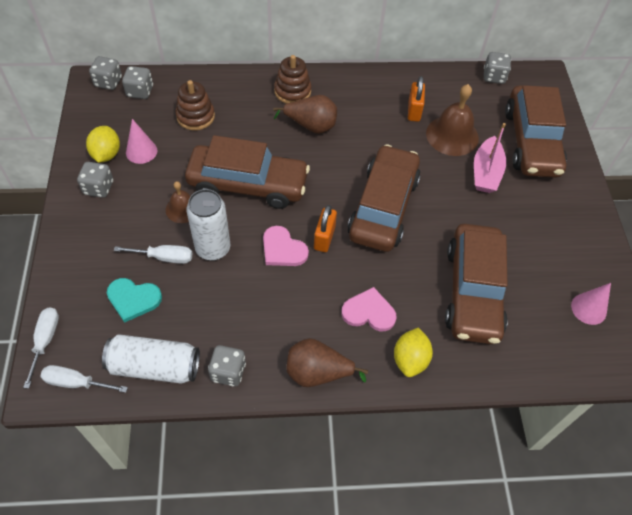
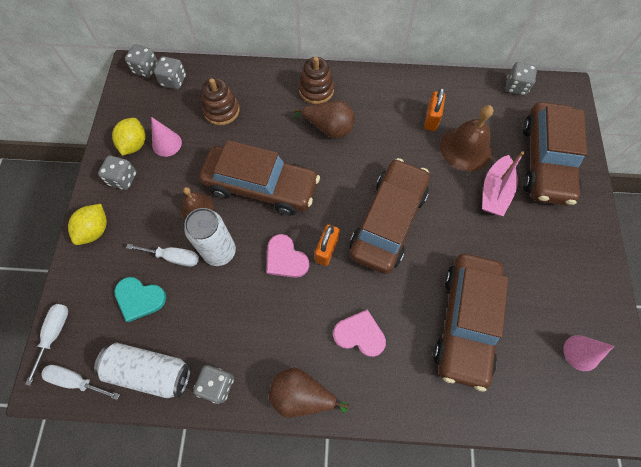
camera: 10 degrees right, 10 degrees up
yellow lemon [394,327,433,377] -> yellow lemon moved to [68,204,107,245]

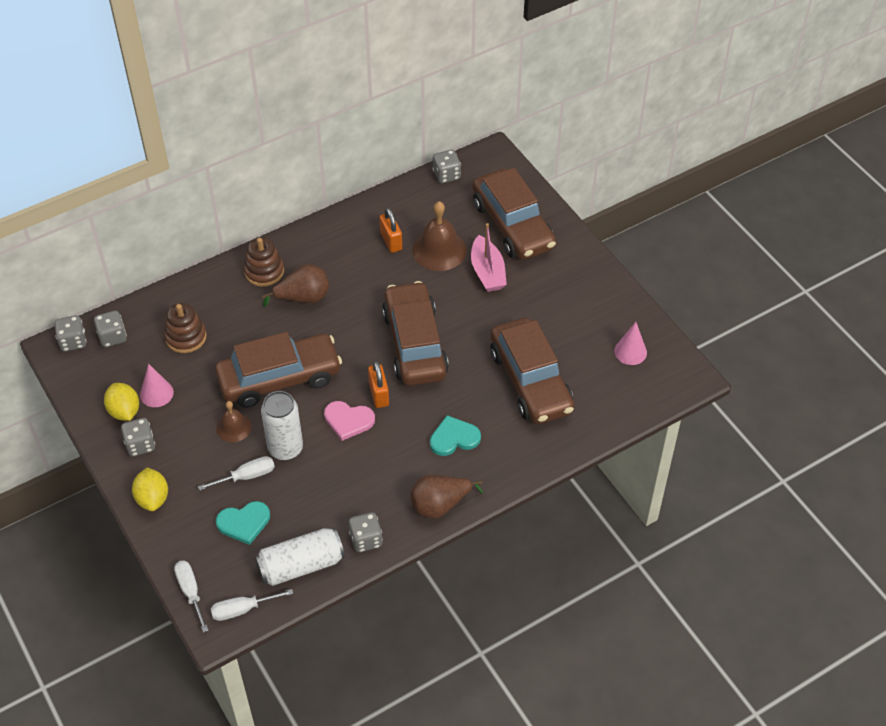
camera: 35 degrees left, 15 degrees down
pink heart [333,309,386,357] -> turquoise heart [430,415,481,456]

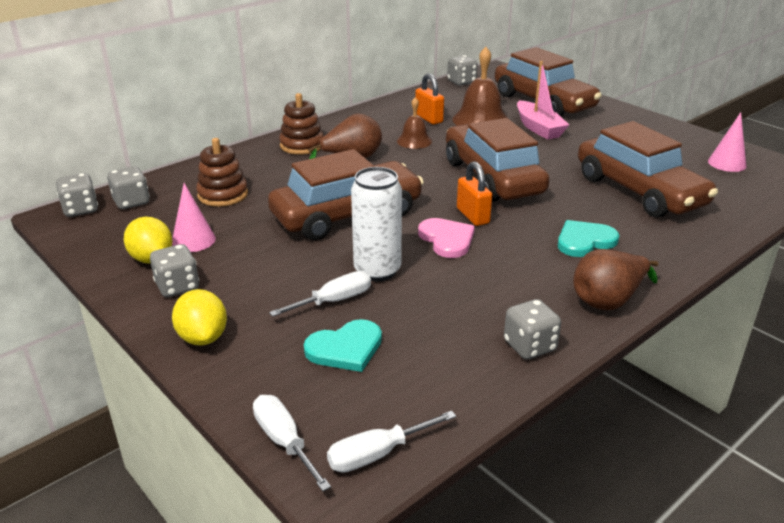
camera: 10 degrees left, 20 degrees down
brown bell [216,401,252,442] -> brown bell moved to [397,97,432,149]
white can [255,528,345,586] -> none
pink heart [324,401,375,441] -> pink heart turned 120 degrees counterclockwise [418,218,475,258]

